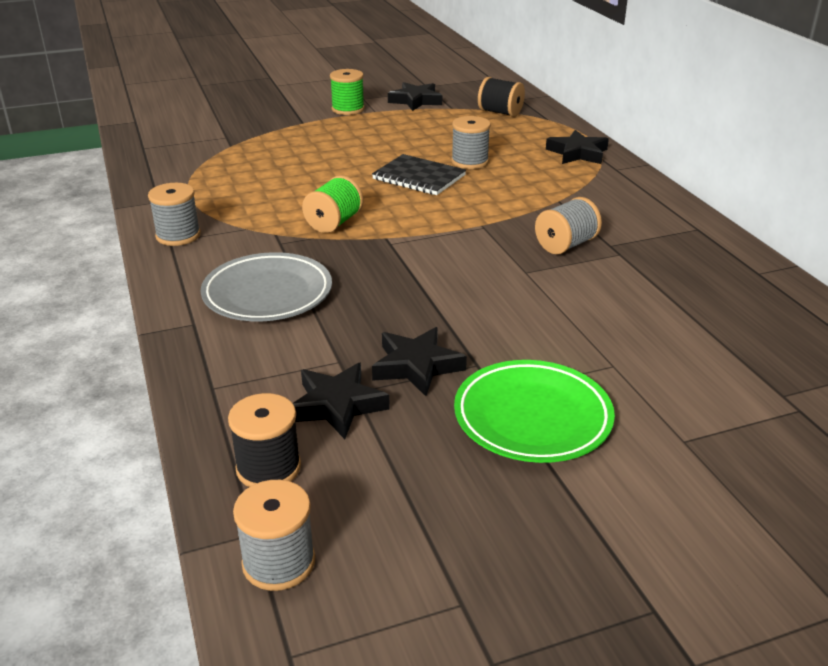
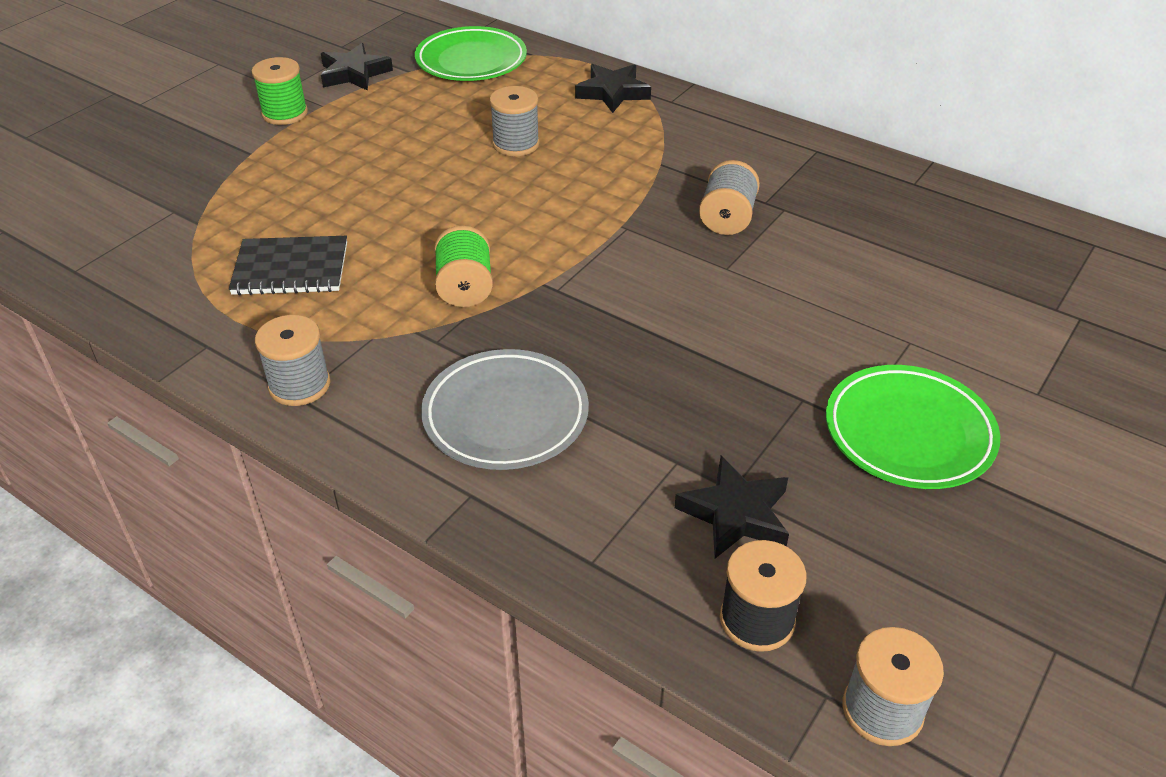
camera: 35 degrees left, 10 degrees up
black notebook [372,154,466,195] -> black notebook moved to [229,236,347,295]
black star [372,327,467,396] -> none
black spool [478,77,525,117] -> green plate [415,26,527,81]

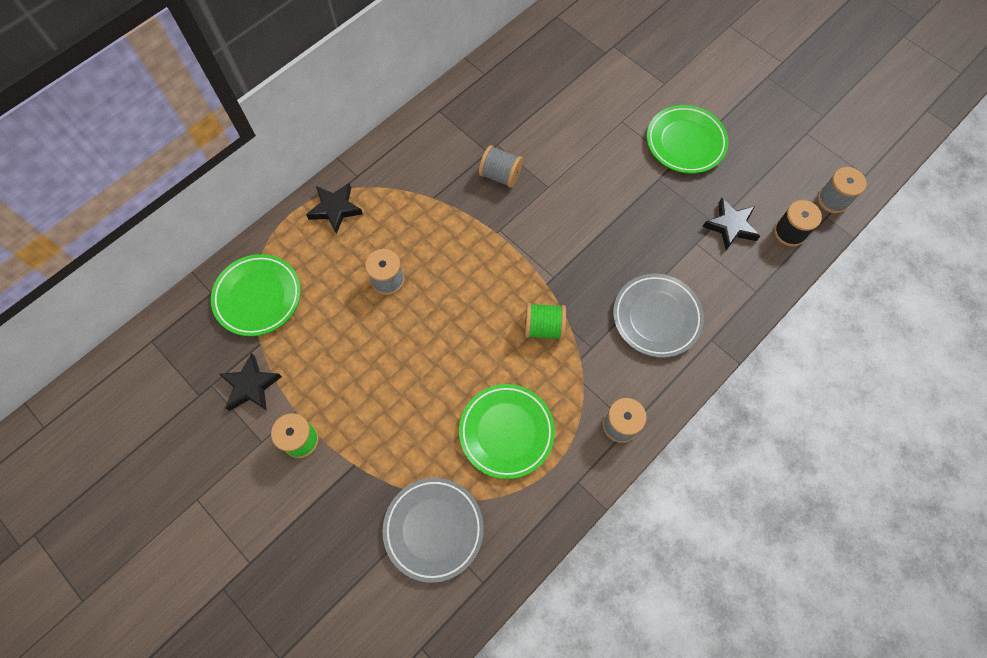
camera: 80 degrees left, 25 degrees up
black notebook [229,236,347,295] -> green plate [459,384,555,479]
none -> grey plate [382,478,484,583]

